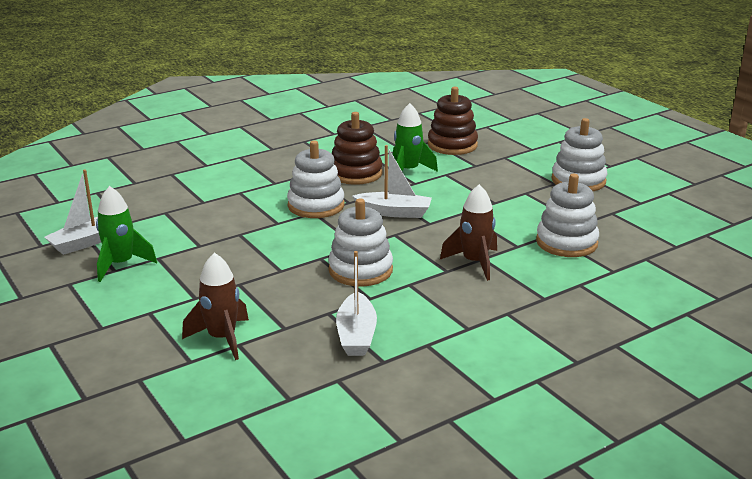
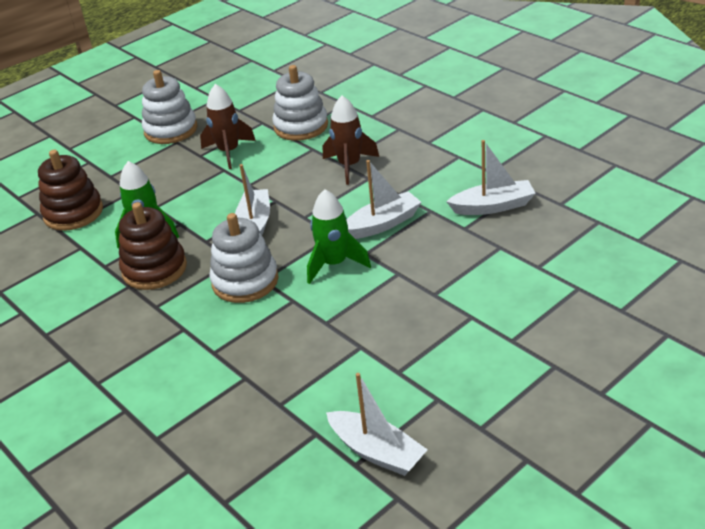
camera: 95 degrees left, 10 degrees up
green rocket [96,186,157,282] -> green rocket moved to [307,189,371,284]
brown rocket [182,252,249,360] -> brown rocket moved to [200,84,256,169]
white stacking toy [328,198,393,287] -> white boat [347,160,422,239]

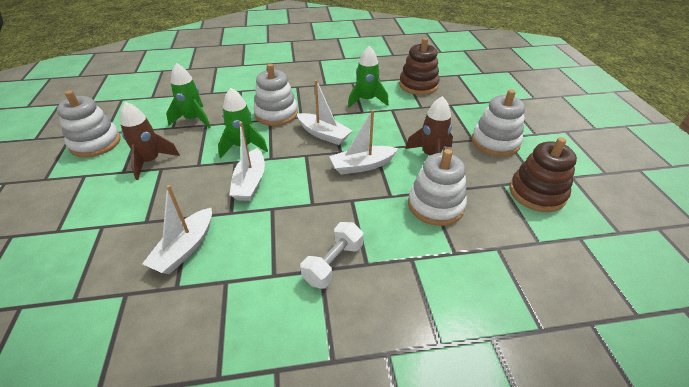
camera: 120 degrees right, 5 degrees up
brown stacking toy [119,202,187,290] -> brown stacking toy moved to [510,137,577,212]
brown rocket [323,96,379,185] -> brown rocket moved to [120,102,180,180]
white boat [326,373,428,476] -> white boat moved to [329,110,398,175]
none -> white stacking toy [57,90,121,158]
none -> green rocket [166,63,211,128]
none -> white dumbbell [300,222,363,289]

